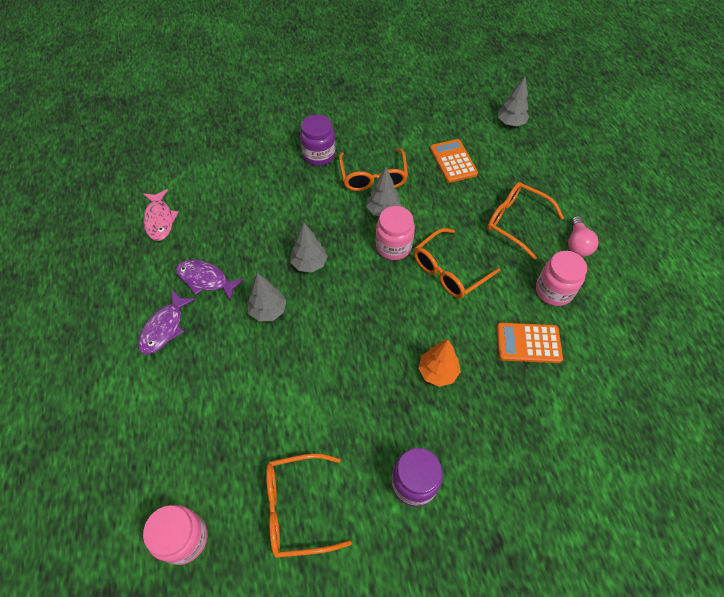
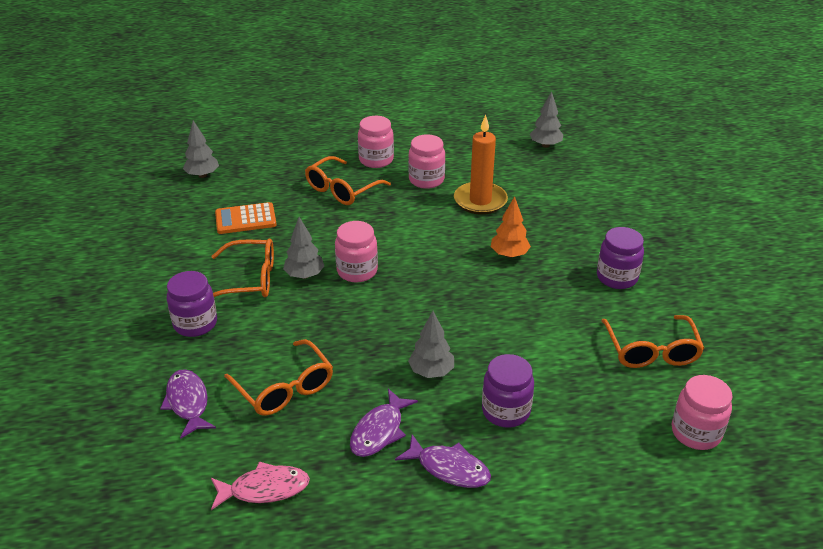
camera: 85 degrees left, 20 degrees down
grey tree [291,223,328,272] -> grey tree moved to [530,91,563,148]
orange glasses [414,228,500,299] -> orange glasses moved to [224,339,333,416]
orange calculator [496,323,563,363] -> orange candle [454,115,508,215]
pink light bulb [568,216,598,257] -> pink jar [358,116,394,168]
none -> purple fish [160,369,216,439]
none -> purple jar [482,354,534,428]

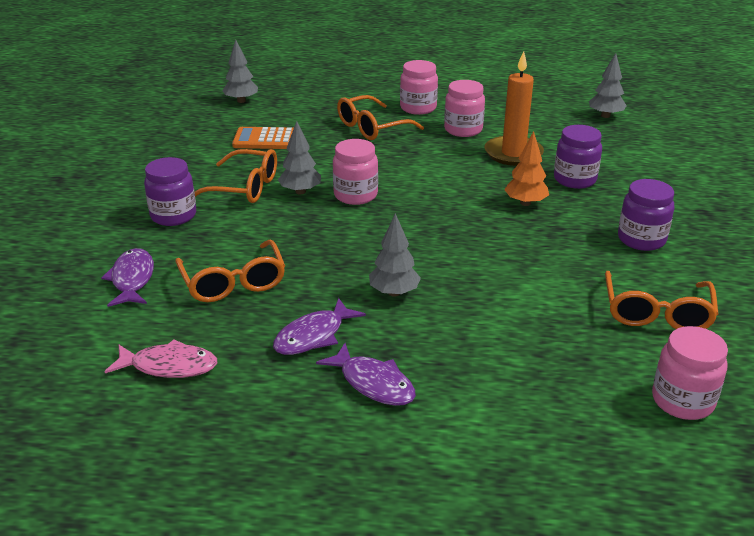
camera: 15 degrees right, 5 degrees down
purple jar [482,354,534,428] -> purple jar moved to [554,125,602,189]

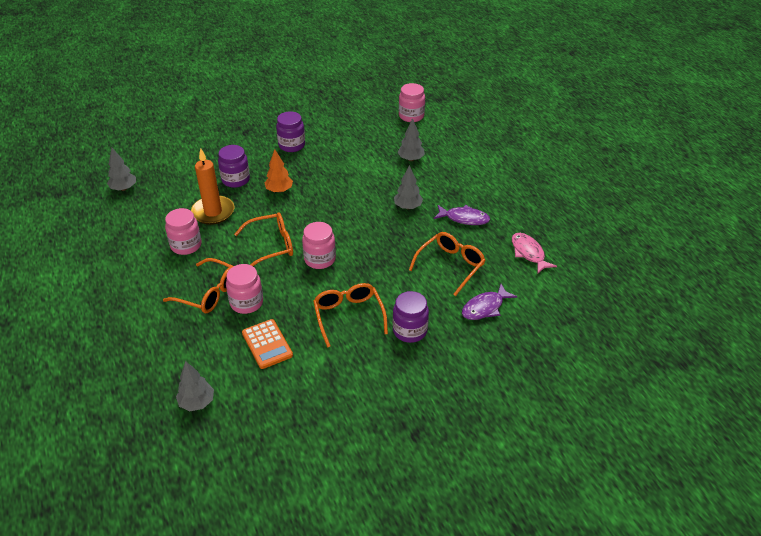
camera: 120 degrees left, 10 degrees up
grey tree [278,121,321,194] -> grey tree moved to [398,118,425,161]
purple fish [316,343,416,406] -> none
pink jar [400,60,438,115] -> pink jar moved to [226,264,263,314]
orange glasses [605,271,718,329] -> orange glasses moved to [234,213,293,266]

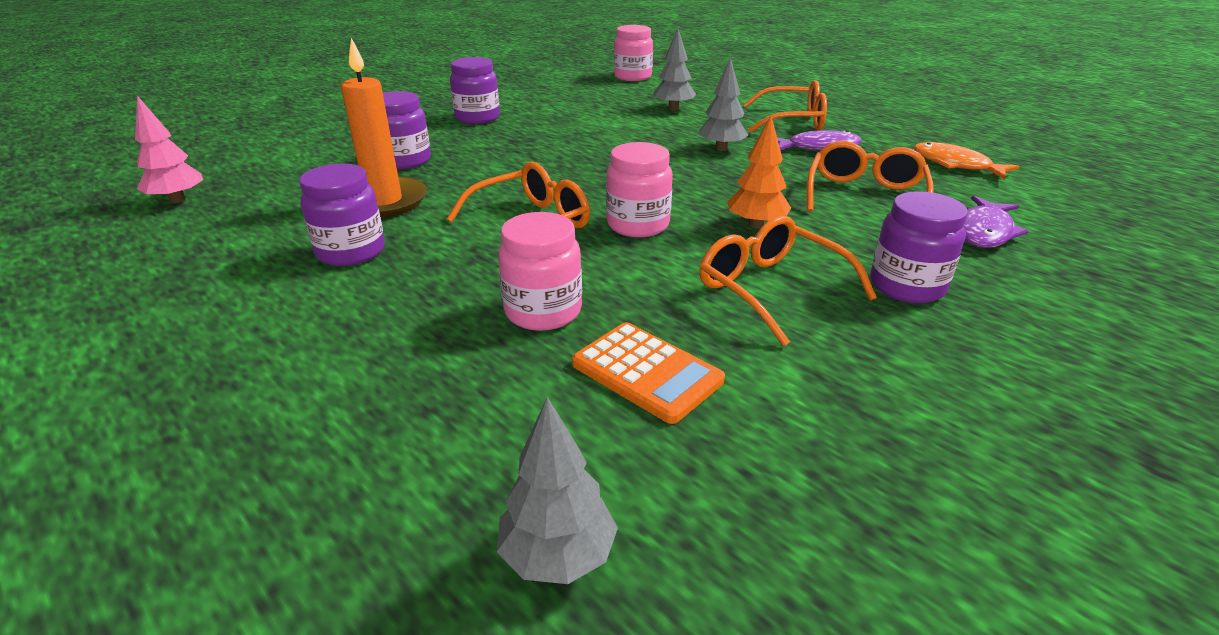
camera: 20 degrees left, 10 degrees down
grey tree [107,148,136,191] -> pink tree [135,96,204,203]
orange glasses [163,258,233,313] -> orange glasses moved to [743,80,827,133]
pink jar [165,208,202,255] -> purple jar [299,164,385,266]
orange tree [264,149,293,193] -> orange tree moved to [728,116,791,229]
pink fish [512,233,557,274] -> orange fish [914,142,1020,179]

